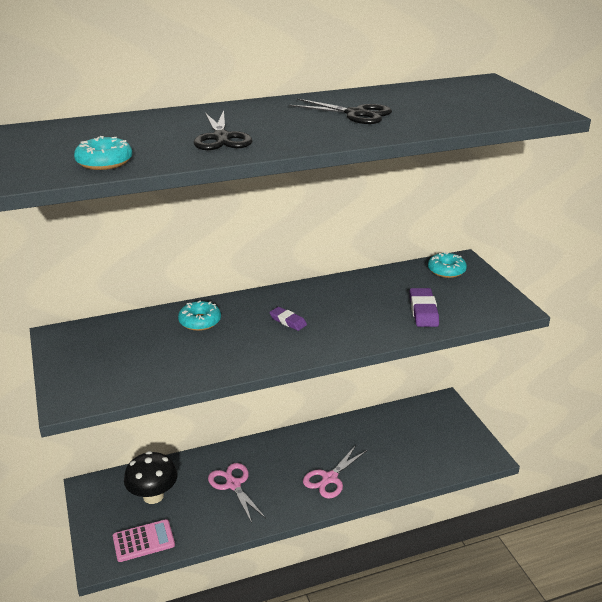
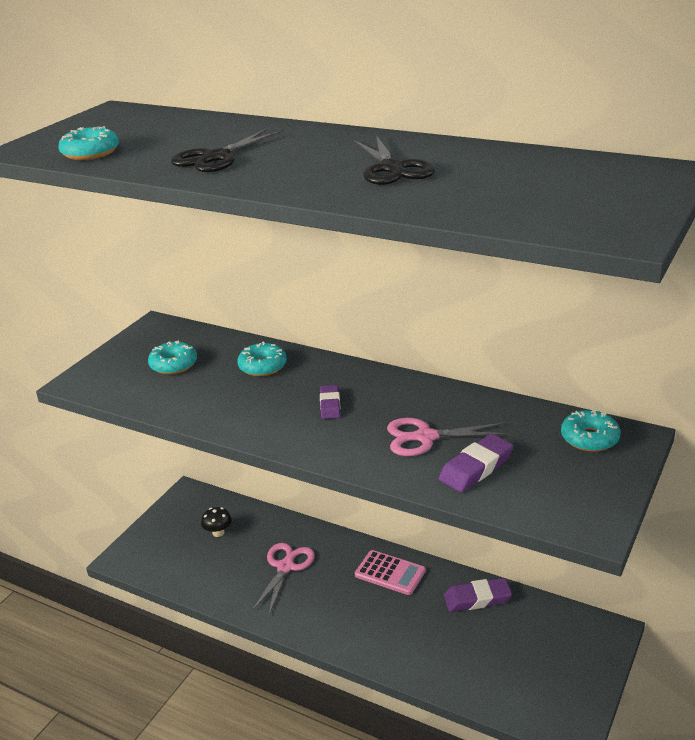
camera: 50 degrees right, 0 degrees up
pink calculator [113,519,175,562] -> pink calculator moved to [355,550,426,595]
black mushroom [124,451,178,504] -> black mushroom [201,507,232,537], size x0.53
pink scissors [303,445,368,499] -> pink scissors moved to [387,418,510,456]
none -> turquoise donut [148,340,197,375]
none -> purple eraser [444,578,512,612]

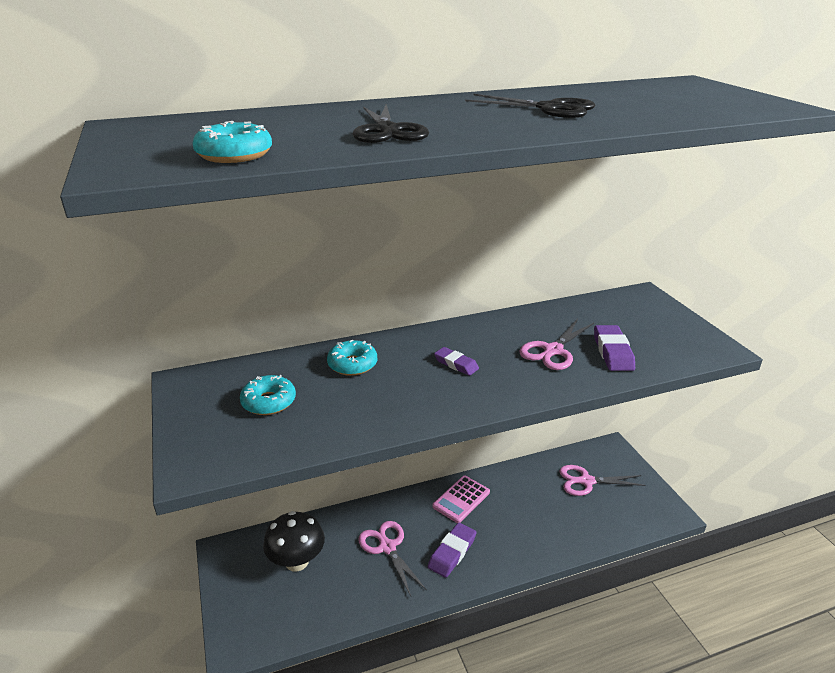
camera: 50 degrees left, 0 degrees up
black mushroom [201,507,232,537] -> black mushroom [263,511,325,572], size x1.87
pink calculator [355,550,426,595] -> pink calculator turned 150 degrees clockwise [432,476,490,523]
purple eraser [444,578,512,612] -> purple eraser moved to [428,523,477,578]
turquoise donut [561,410,620,452] -> none
none -> pink scissors [560,465,646,496]

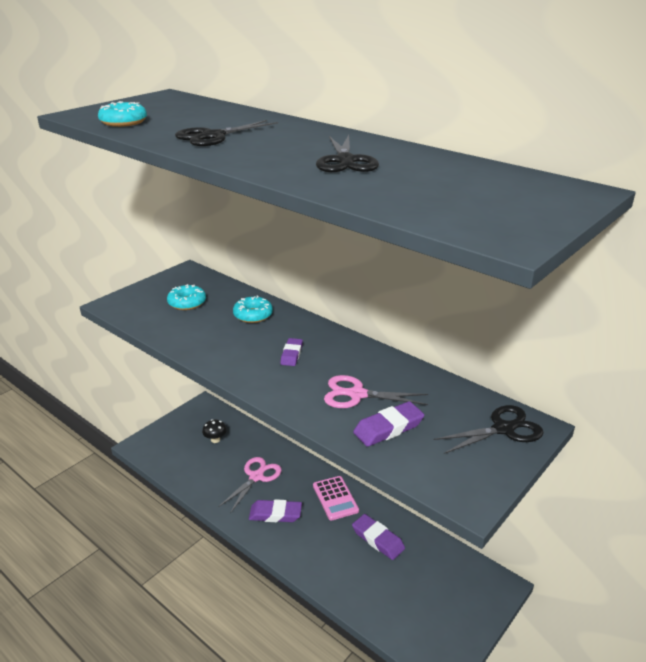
camera: 60 degrees right, 0 degrees up
black mushroom [263,511,325,572] -> black mushroom [202,419,227,443], size x0.53
pink calculator [432,476,490,523] -> pink calculator turned 120 degrees counterclockwise [313,476,359,521]
pink scissors [560,465,646,496] -> none
none -> purple eraser [352,514,405,560]
none -> black scissors [433,405,544,454]

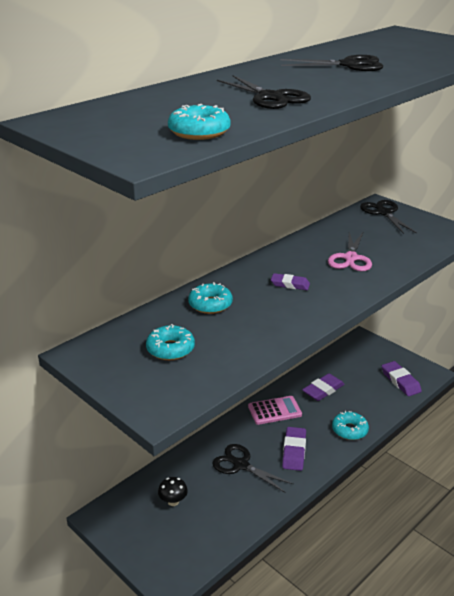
camera: 85 degrees left, 0 degrees up
pink scissors [218,457,282,513] -> black scissors [212,444,294,493]
purple eraser [353,401,424,447] -> purple eraser moved to [382,361,422,396]
none -> turquoise donut [332,411,369,440]

